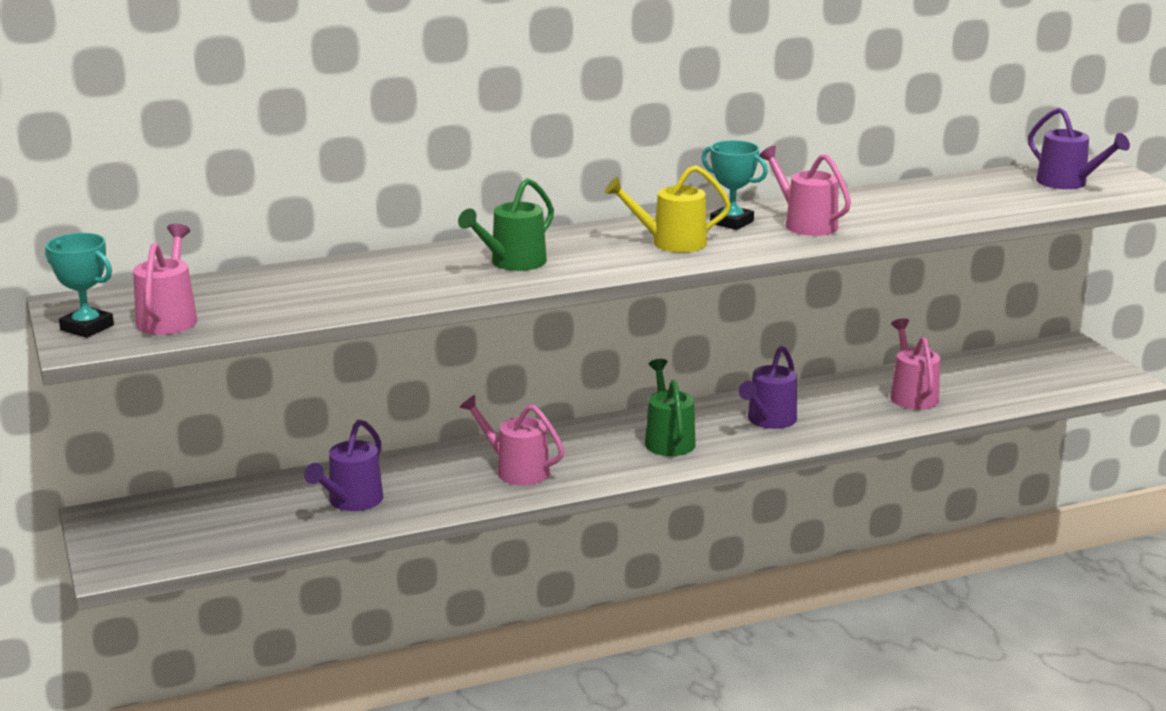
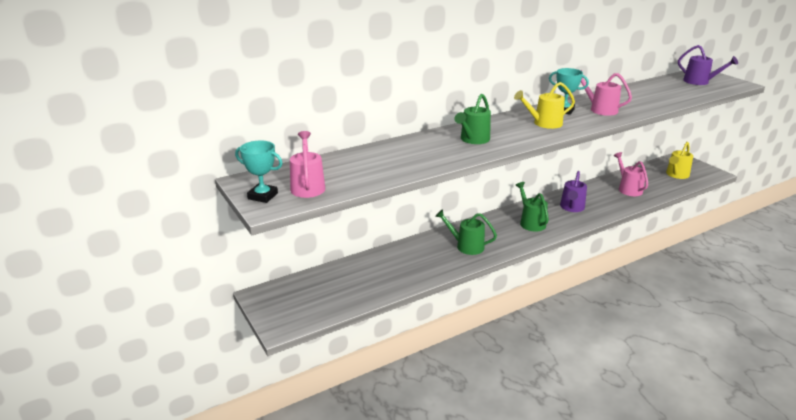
camera: 10 degrees left, 5 degrees up
purple watering can [304,419,383,511] -> none
pink watering can [460,395,564,485] -> green watering can [435,209,497,255]
none -> yellow watering can [666,142,693,179]

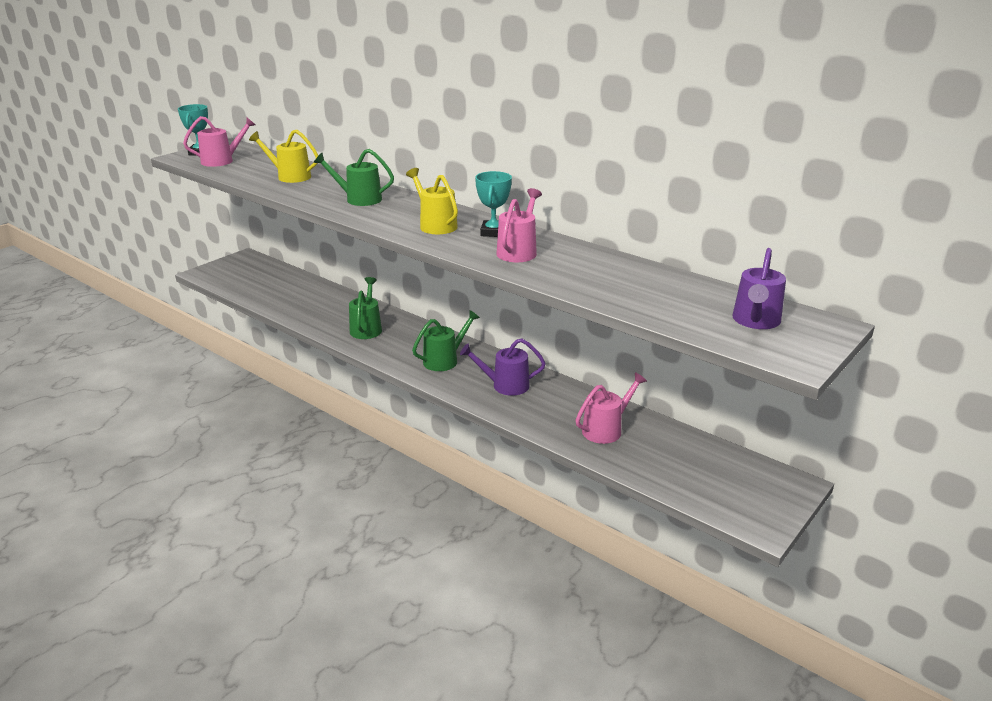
camera: 70 degrees right, 0 degrees up
yellow watering can [666,142,693,179] -> yellow watering can moved to [249,130,319,183]

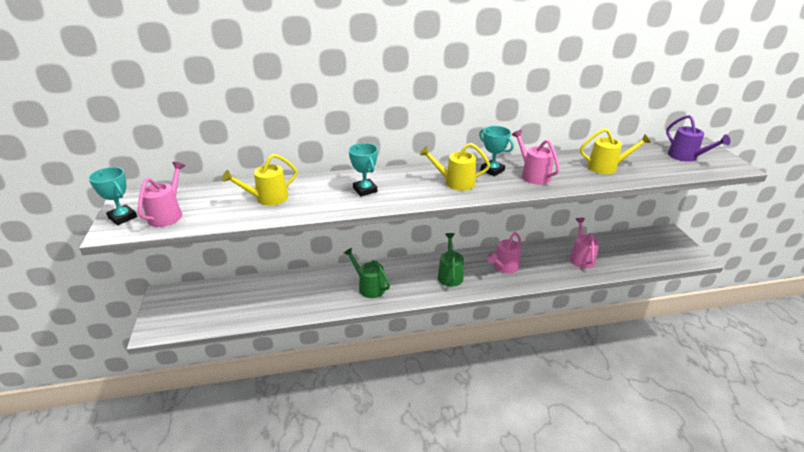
camera: 50 degrees left, 5 degrees up
green watering can [314,149,394,206] -> turquoise trophy [349,143,378,196]
purple watering can [460,338,546,396] -> pink watering can [487,232,521,274]
none -> yellow watering can [580,128,651,174]

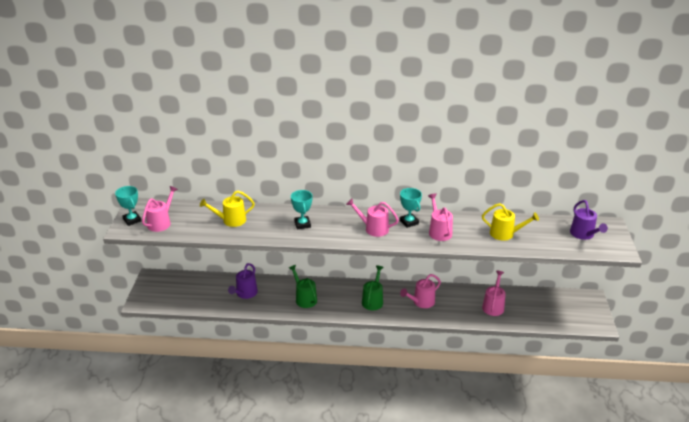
camera: 15 degrees right, 0 degrees up
yellow watering can [420,143,490,191] -> pink watering can [346,199,399,237]
none -> purple watering can [228,263,258,299]

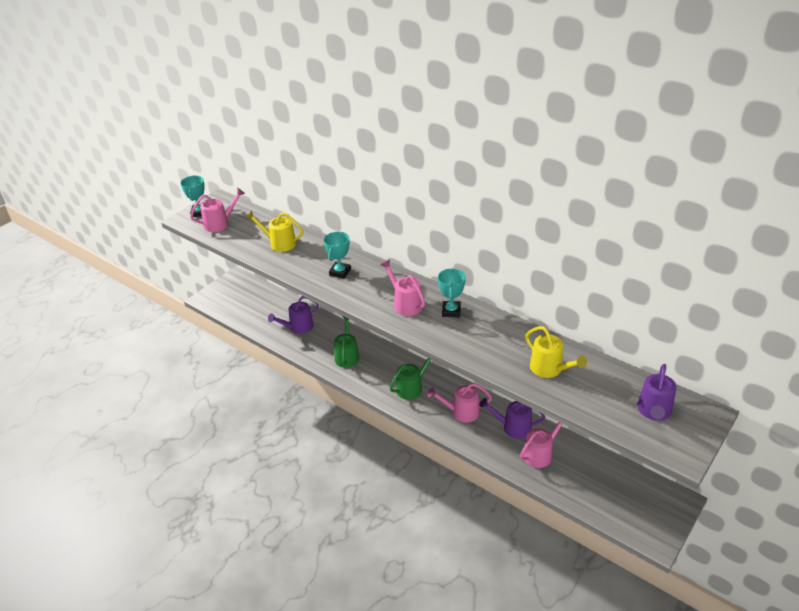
camera: 35 degrees right, 5 degrees up
pink watering can [428,193,453,241] -> none
none -> purple watering can [479,398,545,439]

